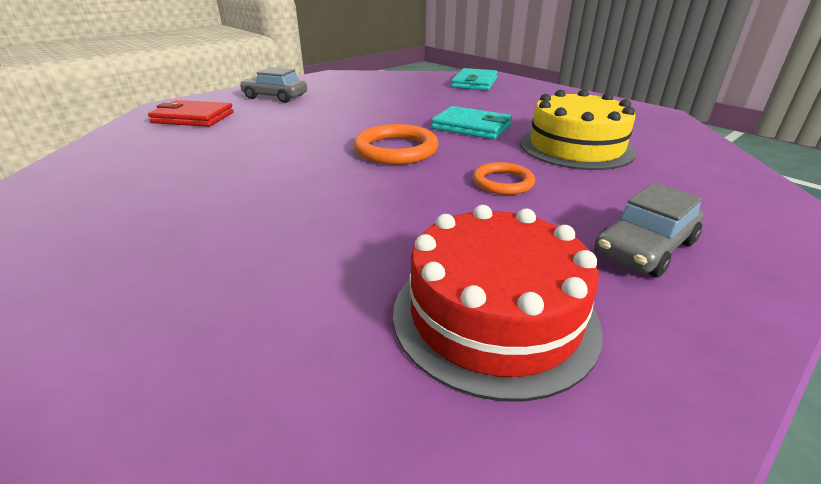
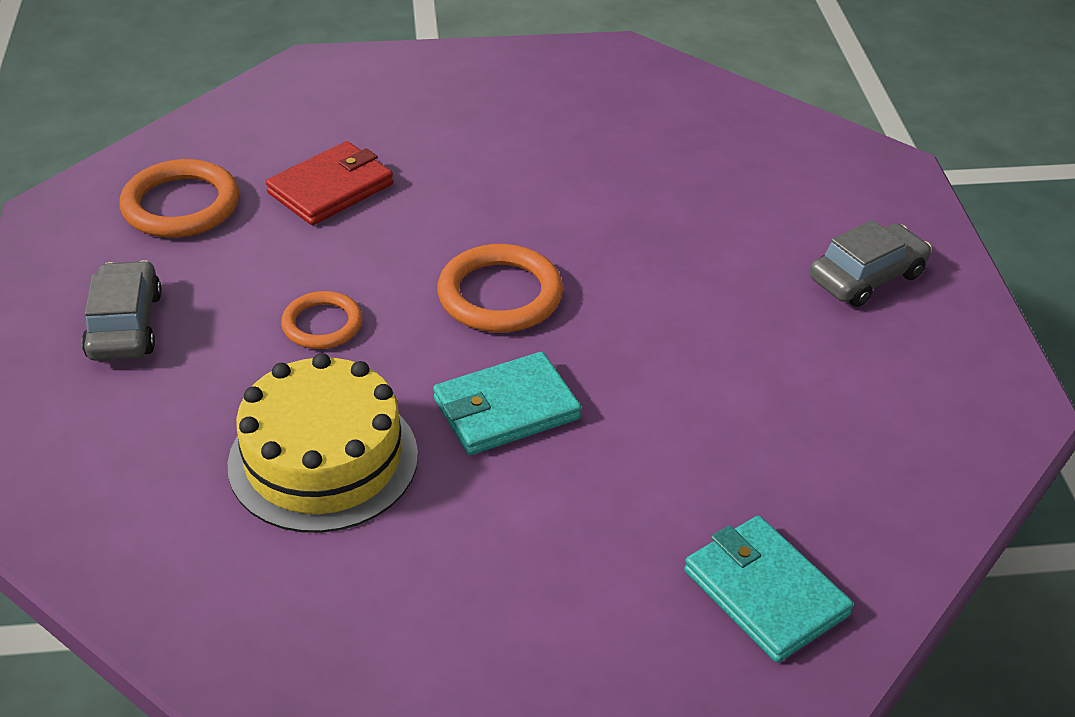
camera: 125 degrees right, 10 degrees up
red wallet [148,100,234,127] -> red wallet moved to [266,141,393,225]
red cake [393,205,603,402] -> orange ring [120,159,239,238]

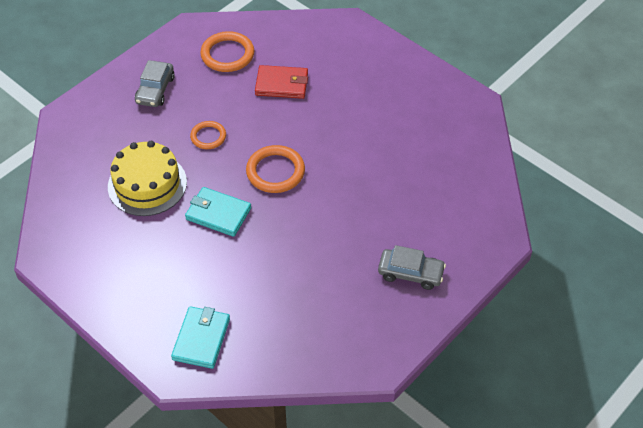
camera: 50 degrees right, 10 degrees up
grey car [82,260,162,361] -> grey car turned 150 degrees clockwise [135,60,175,107]

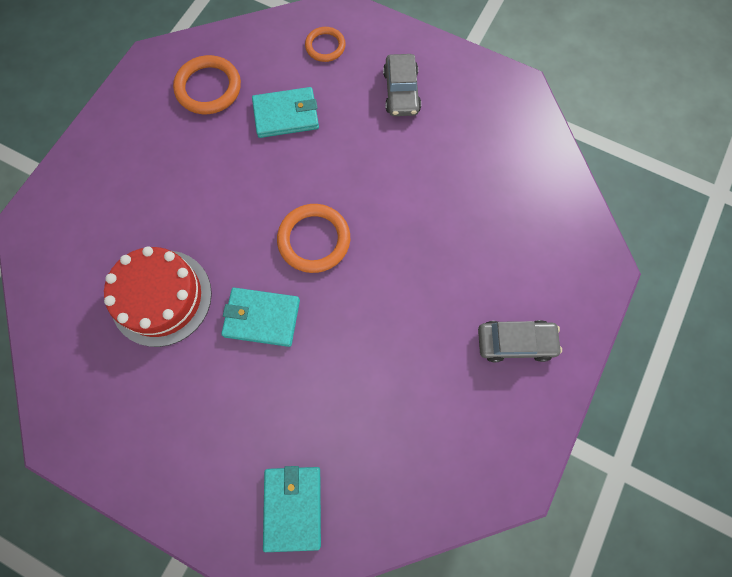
camera: 15 degrees left, 20 degrees up
yellow cake [108,141,187,216] -> red cake [104,246,212,347]
grey car [135,60,175,107] -> grey car moved to [383,54,421,116]
orange ring [190,121,226,149] -> orange ring moved to [305,27,346,62]
red wallet [255,65,308,99] -> turquoise wallet [252,87,319,138]

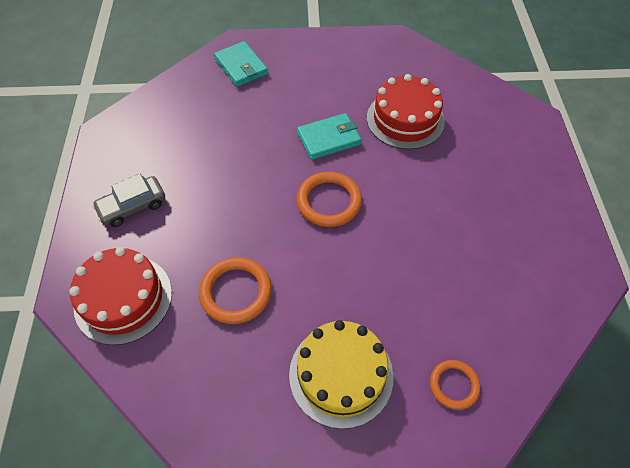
camera: 150 degrees right, 15 degrees down
orange ring [173,55,241,114] -> orange ring moved to [199,257,272,324]
turquoise wallet [252,87,319,138] -> none
grey car [383,54,421,116] -> yellow cake [289,320,394,429]
none -> red cake [69,247,172,345]

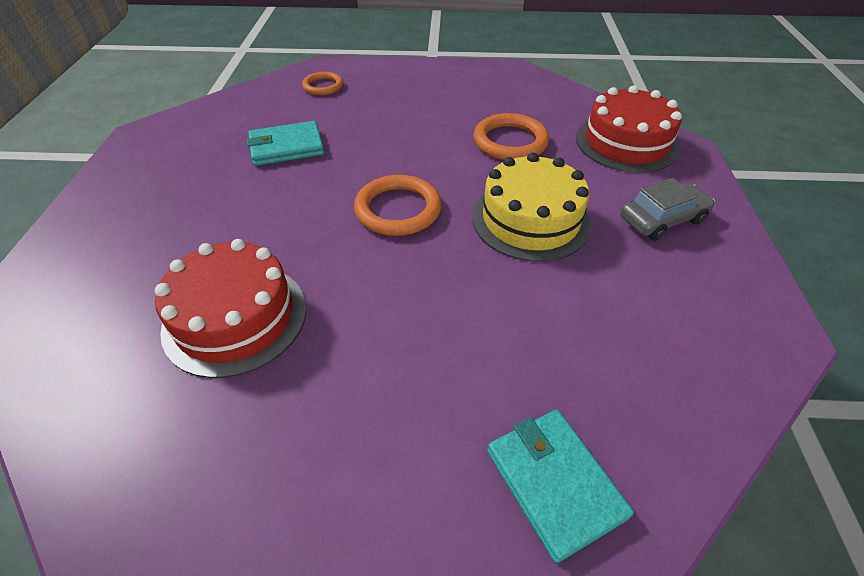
camera: 175 degrees left, 10 degrees down
yellow cake [289,320,394,429] -> yellow cake moved to [472,153,591,262]
turquoise wallet [297,113,362,160] -> turquoise wallet moved to [247,121,324,166]

